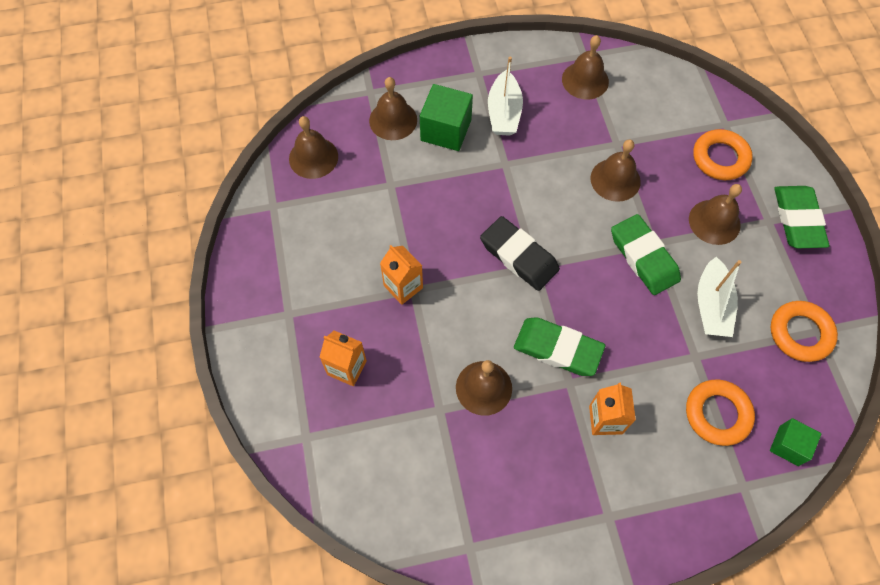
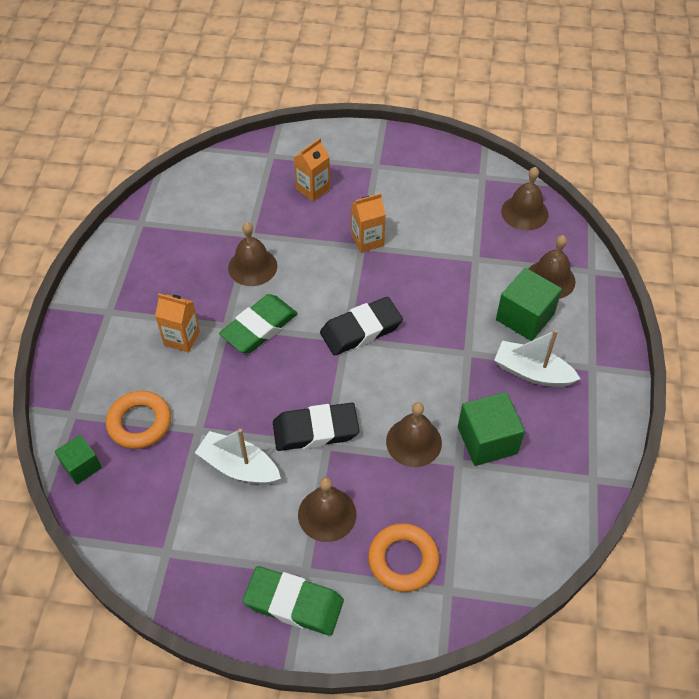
camera: 110 degrees right, 10 degrees down
brown bell [562,35,609,99] -> none
green eraser [611,214,681,295] -> black eraser [273,403,360,451]
orange ring [771,301,838,362] -> none
none -> green cube [458,392,525,466]

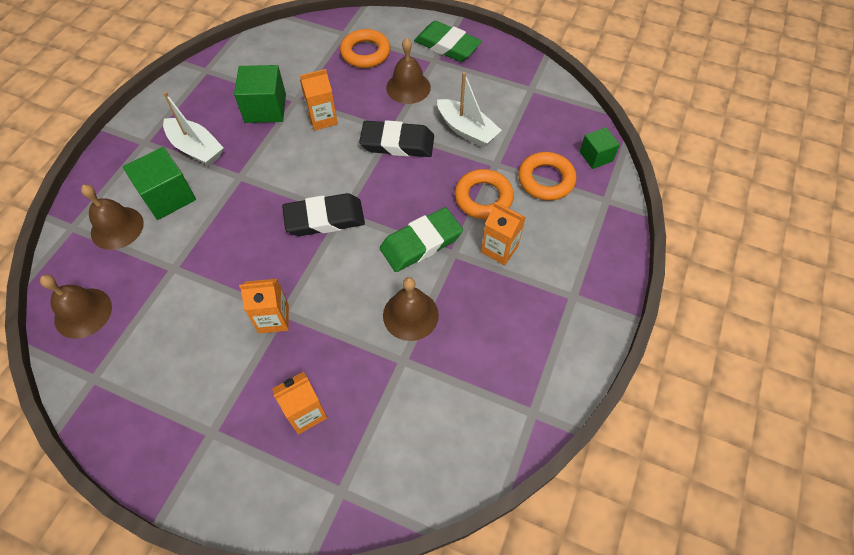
camera: 165 degrees left, 5 degrees up
brown bell [386,402,442,467] -> orange carton [300,69,338,131]
none -> orange ring [455,169,514,219]

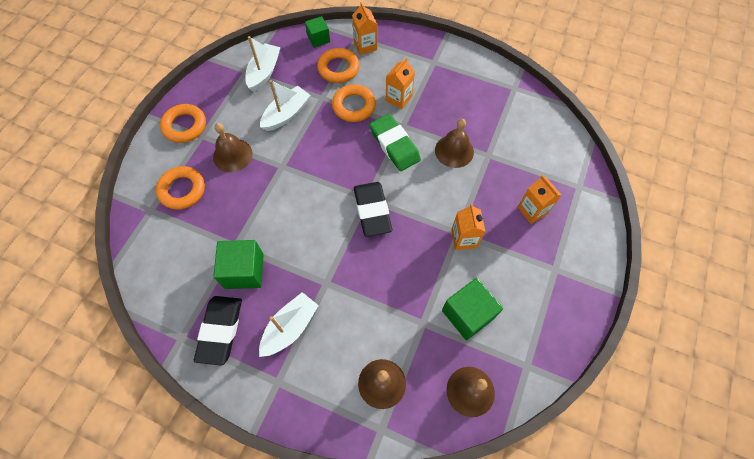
camera: 90 degrees left, 5 degrees up
green cube [123,147,196,220] -> green cube moved to [442,278,503,340]
orange carton [300,69,338,131] -> orange carton moved to [352,2,377,55]
black eraser [359,120,434,157] -> black eraser moved to [194,296,242,366]
green eraser [414,21,482,62] -> orange ring [160,104,206,143]
none -> white boat [245,36,281,92]

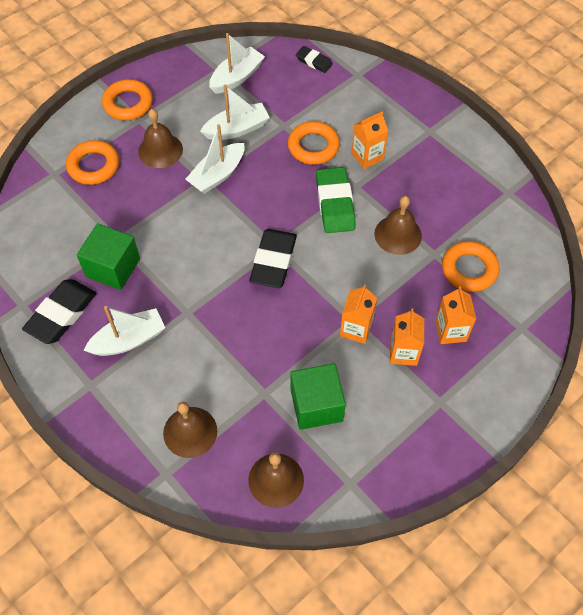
camera: 25 degrees right, 5 degrees down
green cube [305,16,330,48] -> black eraser [296,46,333,73]
orange ring [317,48,360,83] -> orange ring moved to [442,241,499,292]
orange carton [352,2,377,55] -> orange carton moved to [390,308,424,366]
none -> white boat [185,124,245,194]

